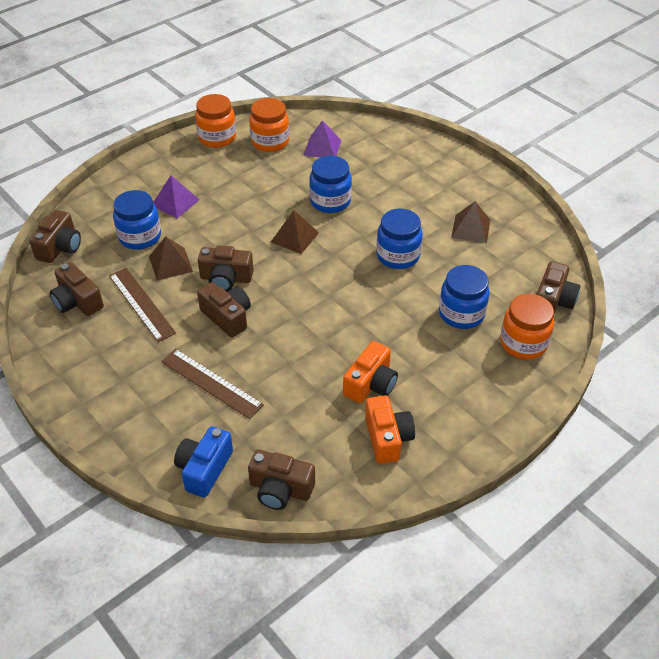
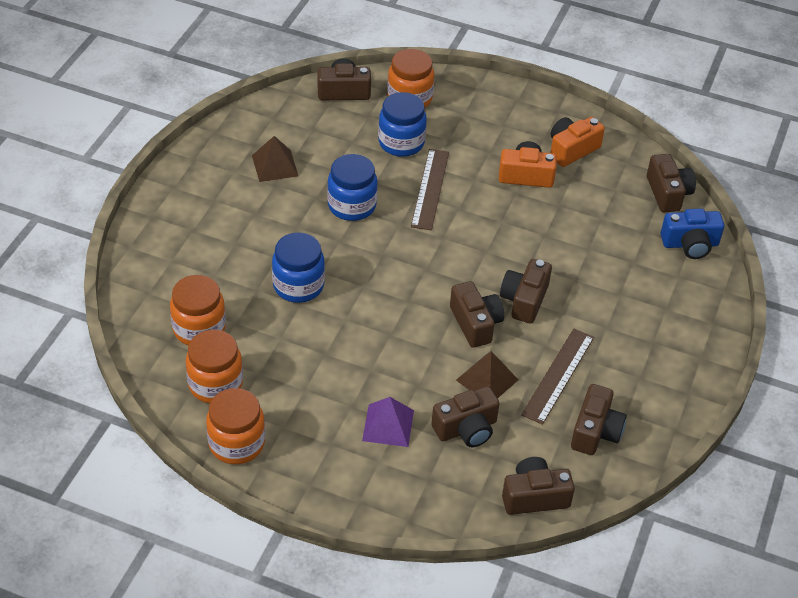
camera: 120 degrees left, 0 degrees up
blue jar [113,190,161,250] -> brown camera [431,386,500,447]
brown ruler [161,349,264,419] -> brown ruler moved to [411,149,449,230]
brown pyramid [271,210,319,254] -> none
purple pyramid [304,120,341,158] -> orange jar [170,275,226,346]

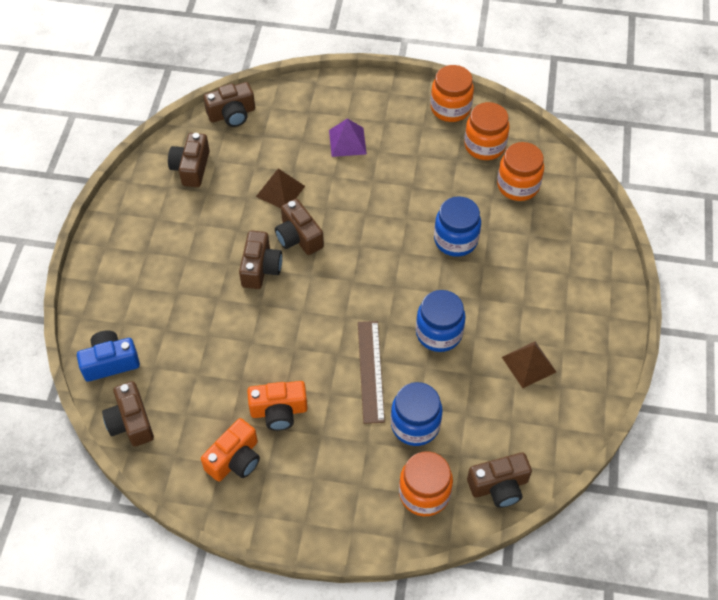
camera: 170 degrees right, 10 degrees up
brown camera [431,386,500,447] -> none
brown ruler [521,329,594,425] -> none

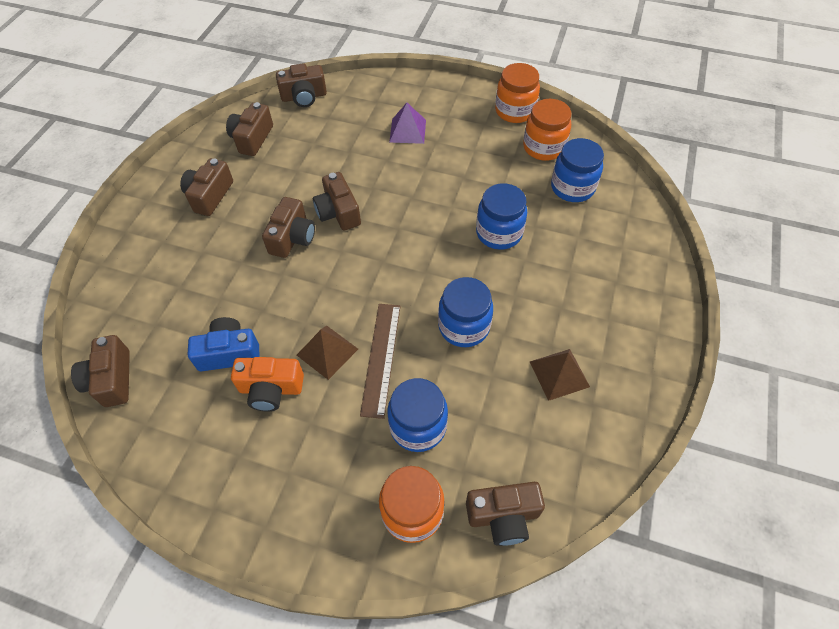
camera: 10 degrees right, 0 degrees up
blue camera [77,330,140,382] -> blue camera moved to [188,317,259,371]
orange camera [201,418,260,482] -> none
brown pyramid [256,169,305,208] -> brown pyramid moved to [297,326,358,380]
orange jar [497,142,544,201] -> blue jar [551,138,604,202]
none -> brown camera [180,158,233,216]

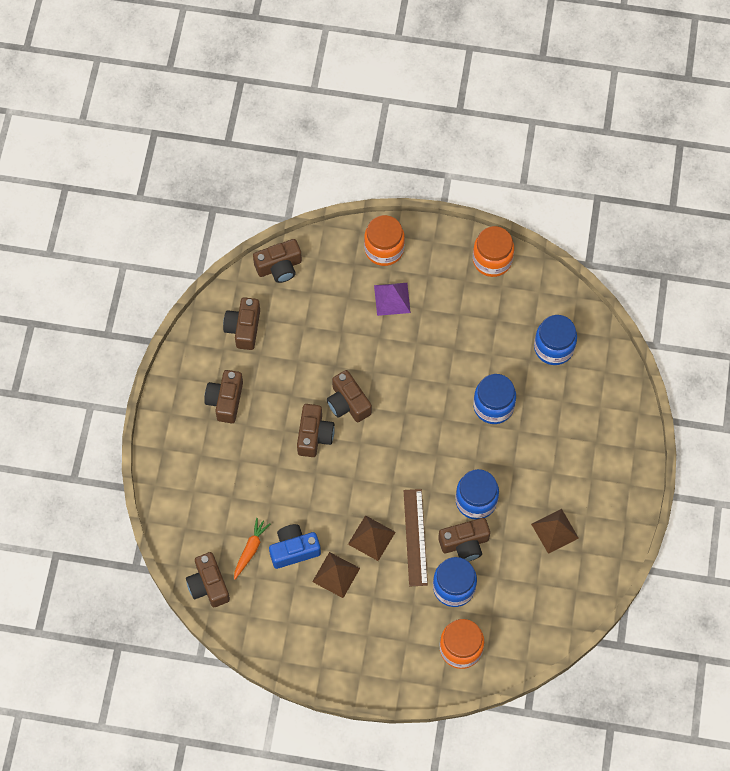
camera: 10 degrees left, 10 degrees up
orange camera [231,357,304,411] -> brown pyramid [312,552,360,598]
brown camera [466,482,545,546] -> brown camera moved to [438,518,490,562]
orange jar [523,99,571,161] -> orange jar moved to [364,215,405,266]
none -> orange carrot [234,518,270,580]

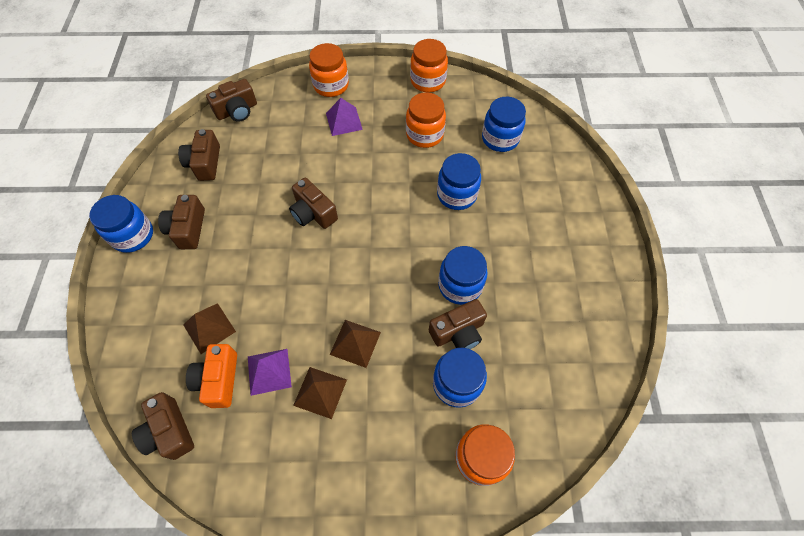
camera: 10 degrees left, 5 degrees down
orange carrot [234,518,270,580] -> orange camera [186,344,237,408]
blue camera [269,524,321,569] -> purple pyramid [248,349,292,396]
brown camera [297,404,335,457] -> none
brown ruler [404,489,428,586] -> none
brown pyramid [531,509,579,554] -> brown pyramid moved to [183,303,236,354]
none -> blue jar [89,195,153,253]
none -> orange jar [406,93,446,148]

